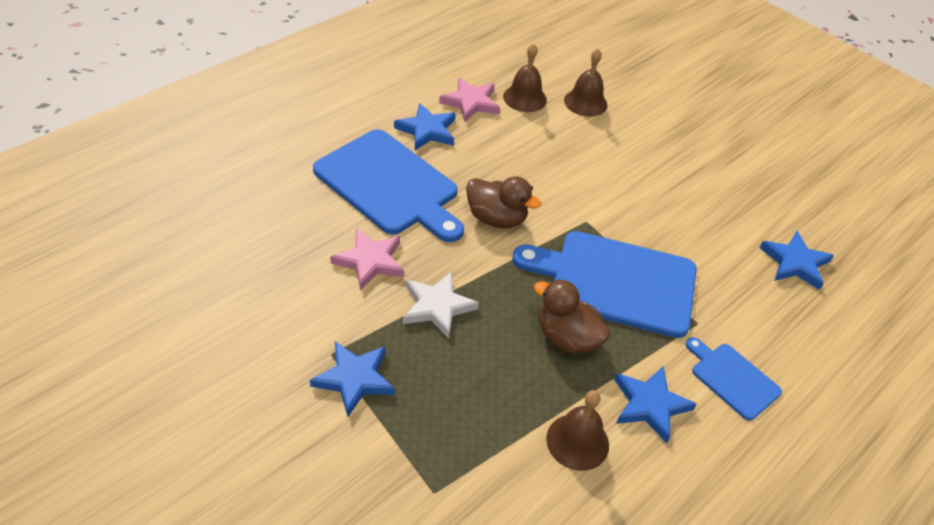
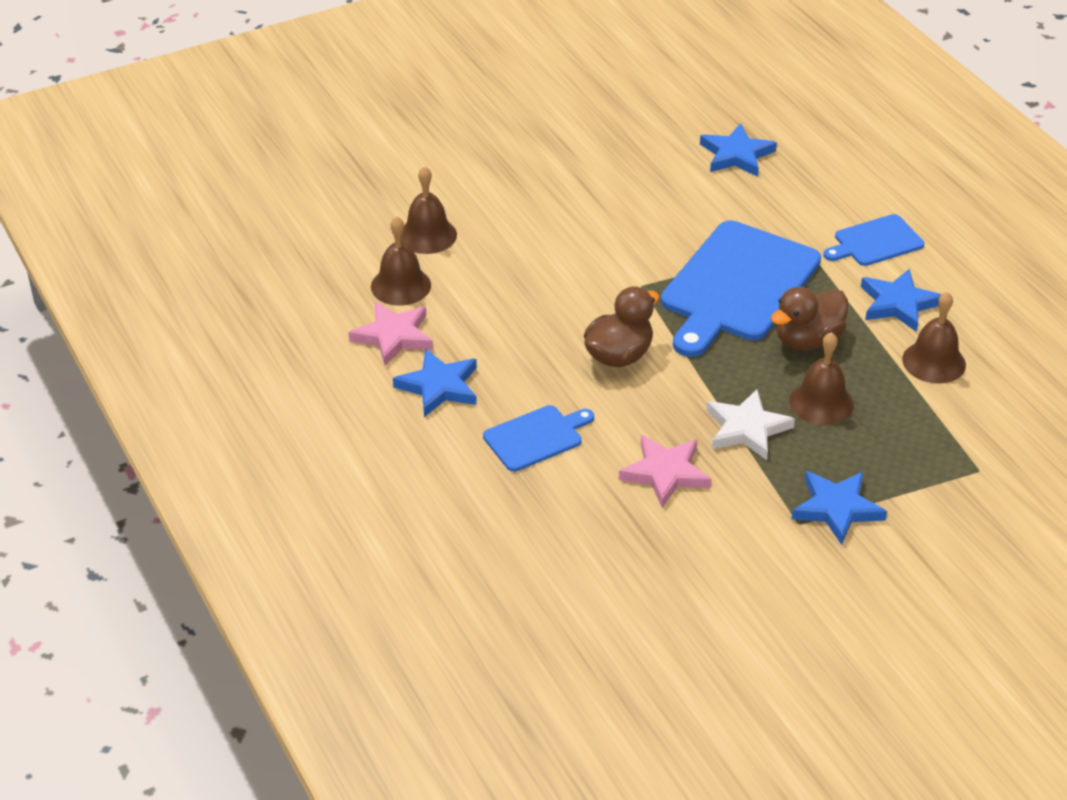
camera: 70 degrees left, 5 degrees down
blue cutting board [313,129,464,242] -> blue cutting board [483,405,594,472], size x0.51
none -> brown bell [789,332,854,425]

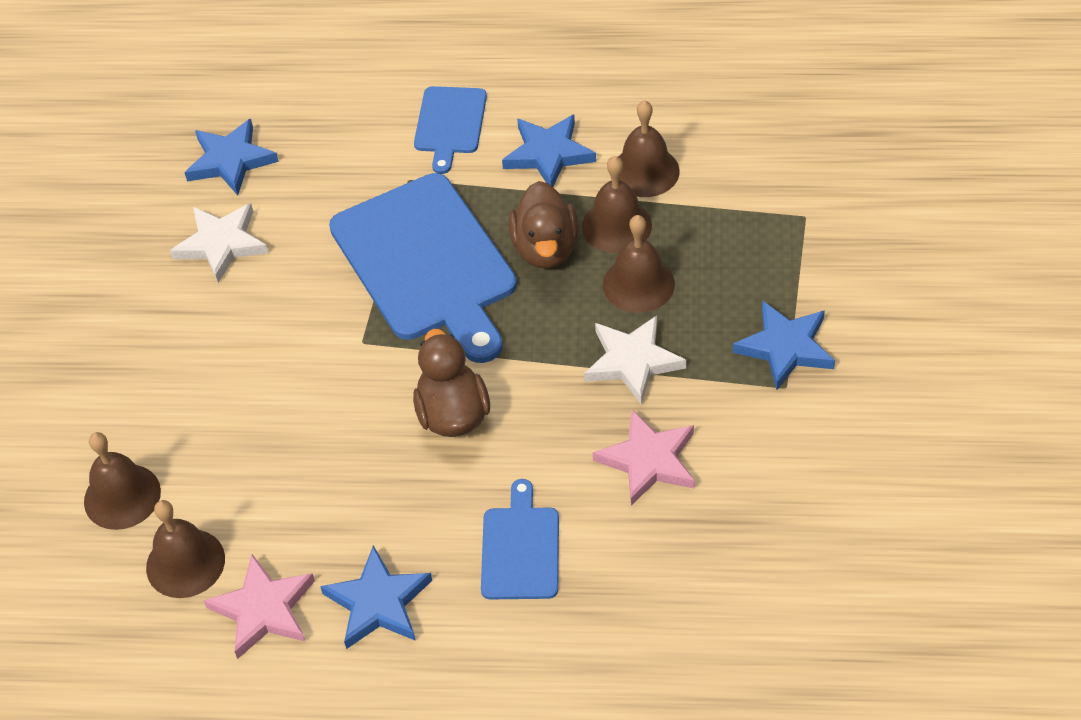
camera: 55 degrees left, 10 degrees up
none -> white star [170,203,268,283]
none -> brown bell [582,156,652,253]

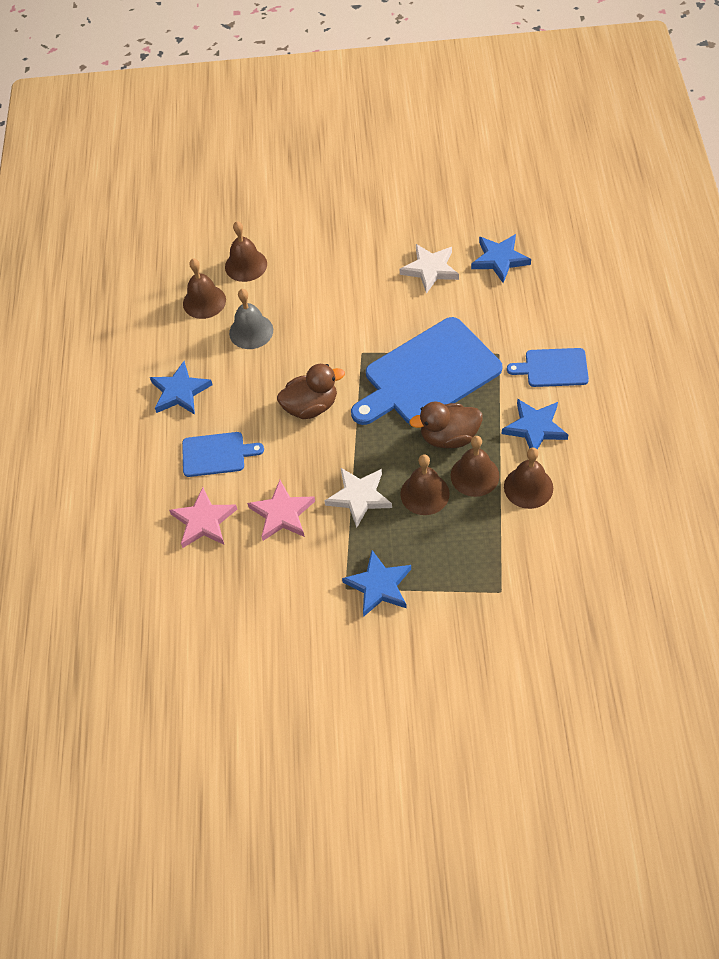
camera: 85 degrees right, 5 degrees up
pink star [204,554,315,659] -> pink star moved to [169,487,237,548]
none -> grey bell [229,289,273,349]

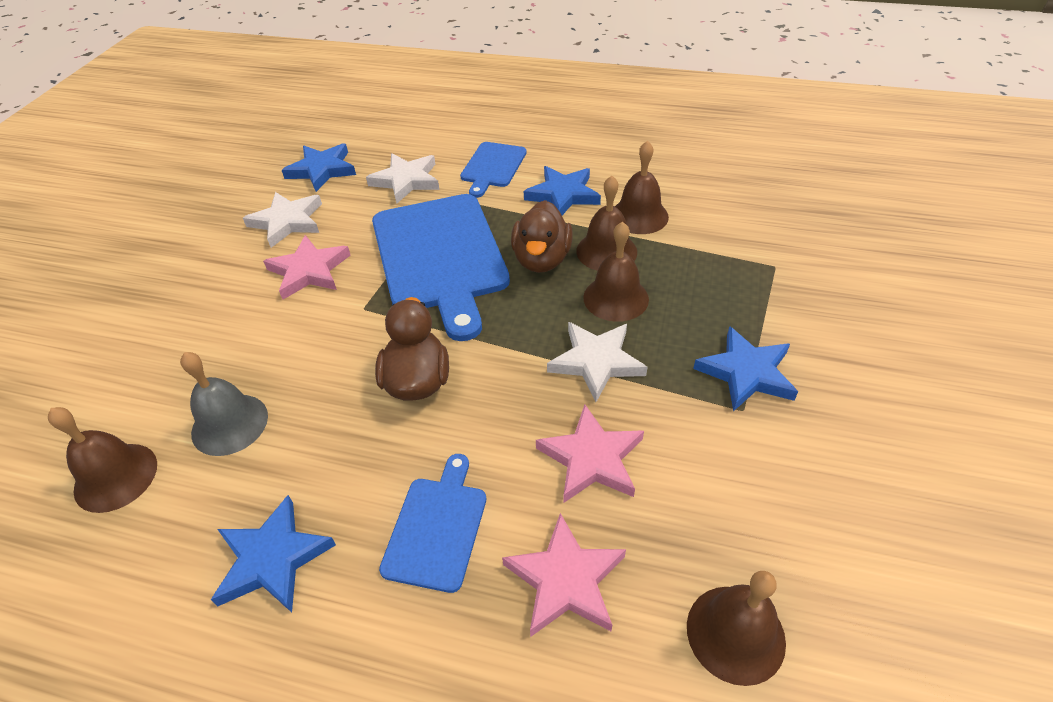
camera: 75 degrees left, 10 degrees down
brown bell [225,221,267,282] -> brown bell moved to [687,571,786,686]
none -> pink star [263,235,351,300]
none -> white star [366,154,440,204]

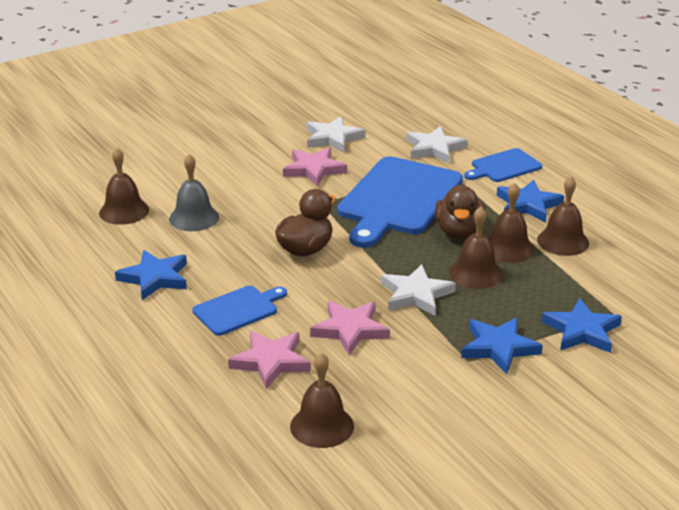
camera: 40 degrees right, 15 degrees down
blue star [282,143,356,192] -> blue star moved to [542,298,622,353]
brown duck [511,200,573,273] -> brown duck turned 45 degrees counterclockwise [435,184,485,239]

